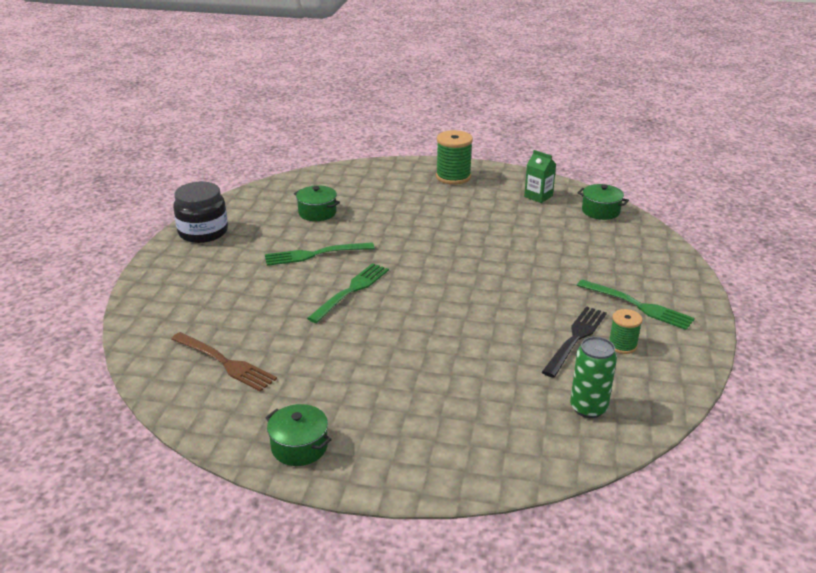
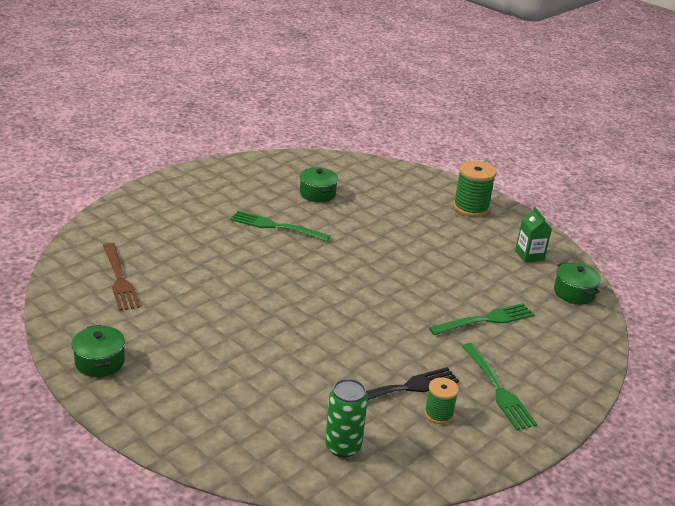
camera: 30 degrees right, 0 degrees up
black jar [173,182,228,243] -> none
green fork [307,263,389,323] -> green fork moved to [429,303,535,335]

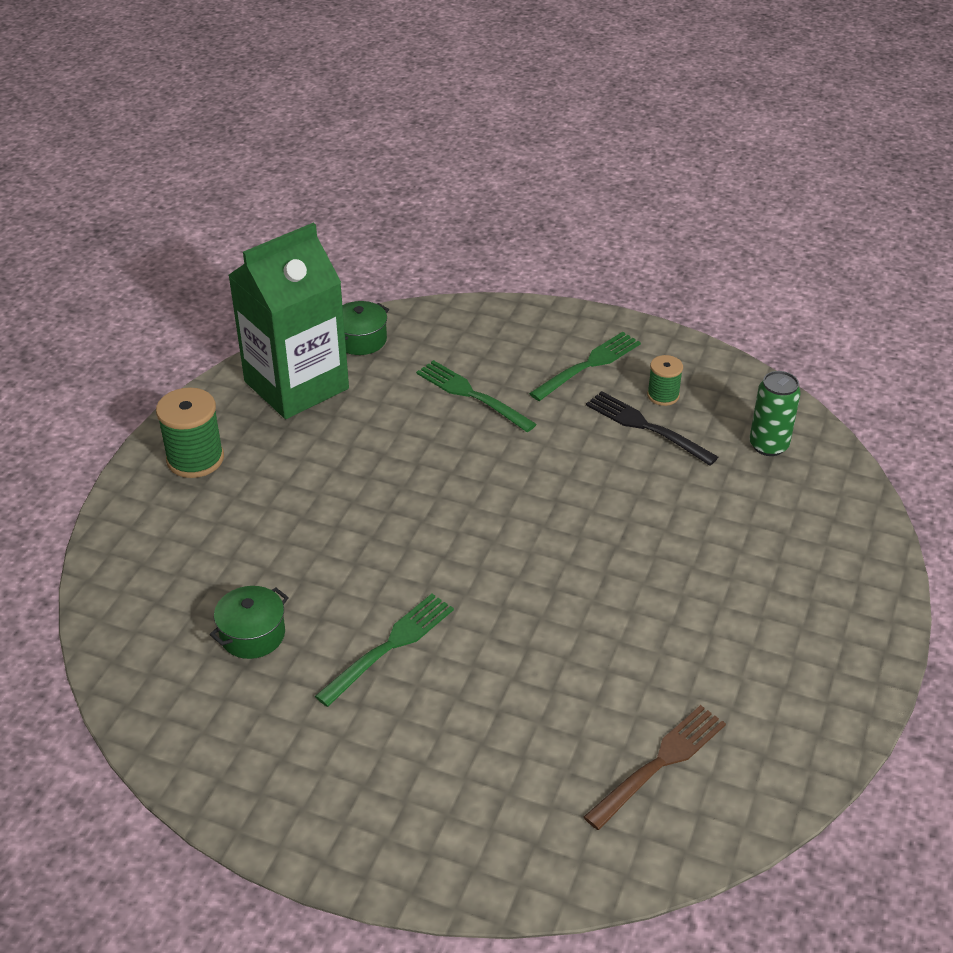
camera: 110 degrees left, 10 degrees up
green pot [72,325,125,377] -> none
green fork [230,211,330,242] -> green fork turned 135 degrees counterclockwise [315,594,454,707]
green carton [515,207,552,263] -> green carton [228,223,349,419], size x2.50

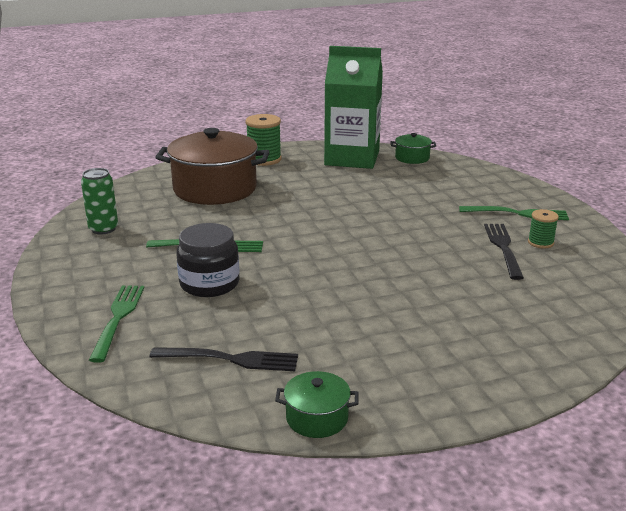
camera: 50 degrees right, 15 degrees down
green pot [210,586,289,659] -> green pot moved to [275,371,359,438]
green fork [416,360,537,432] -> green fork moved to [89,285,144,363]
brown fork [584,705,726,830] -> black fork [150,347,298,371]
green can [750,371,801,456] -> green can moved to [81,168,118,235]
none -> brown pot [155,128,269,205]
none -> black jar [176,223,239,297]

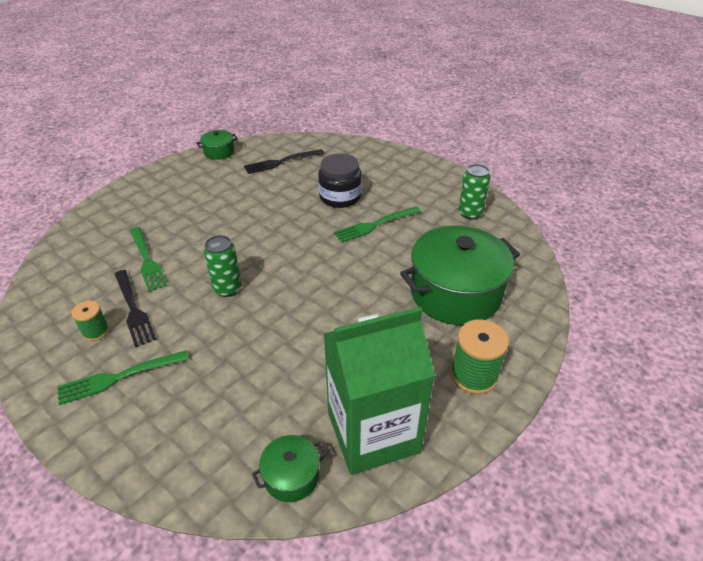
camera: 150 degrees right, 15 degrees up
green fork [89,285,144,363] -> green fork moved to [130,227,168,292]
brown pot [155,128,269,205] -> green pot [400,225,520,325]
none -> green can [204,235,242,297]

